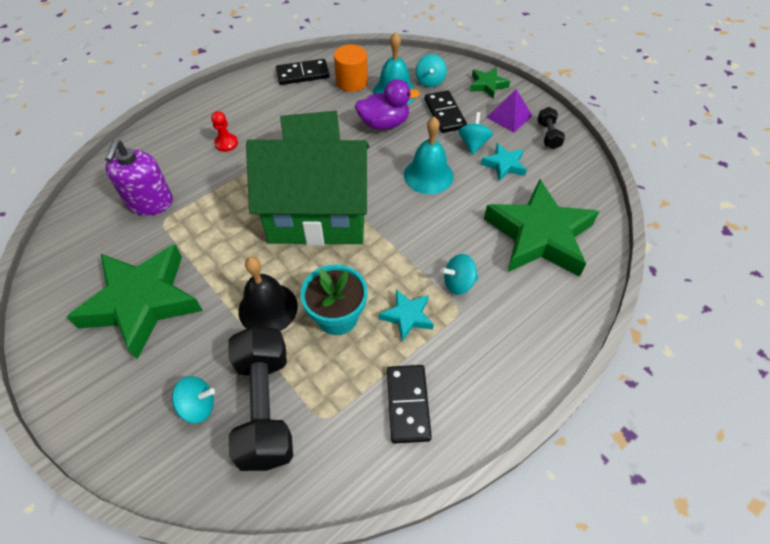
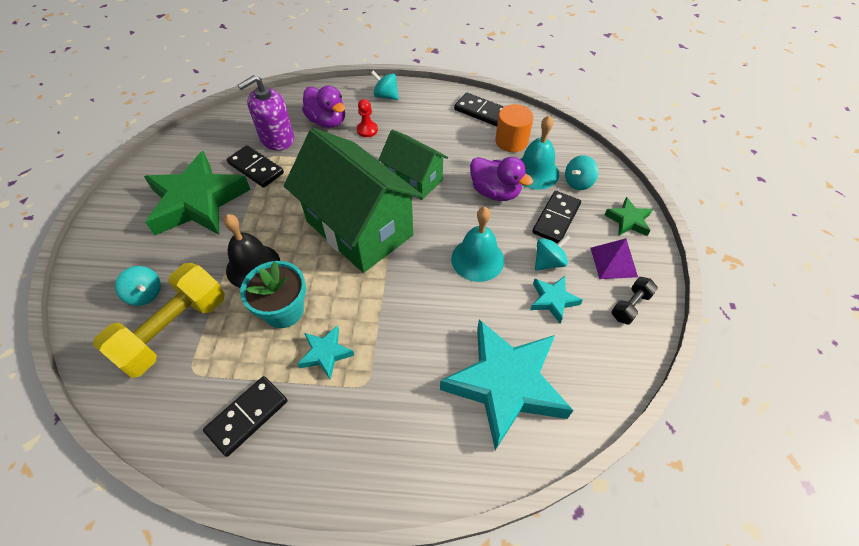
camera: 45 degrees right, 0 degrees up
black dumbbell [228,326,293,471] -> yellow dumbbell [93,263,225,378]
turquoise spinning top [440,254,478,295] -> turquoise spinning top moved to [371,71,399,100]
green star [484,179,600,277] -> turquoise star [440,320,574,450]
none -> black domino [227,145,284,188]
none -> purple duck [302,86,345,128]

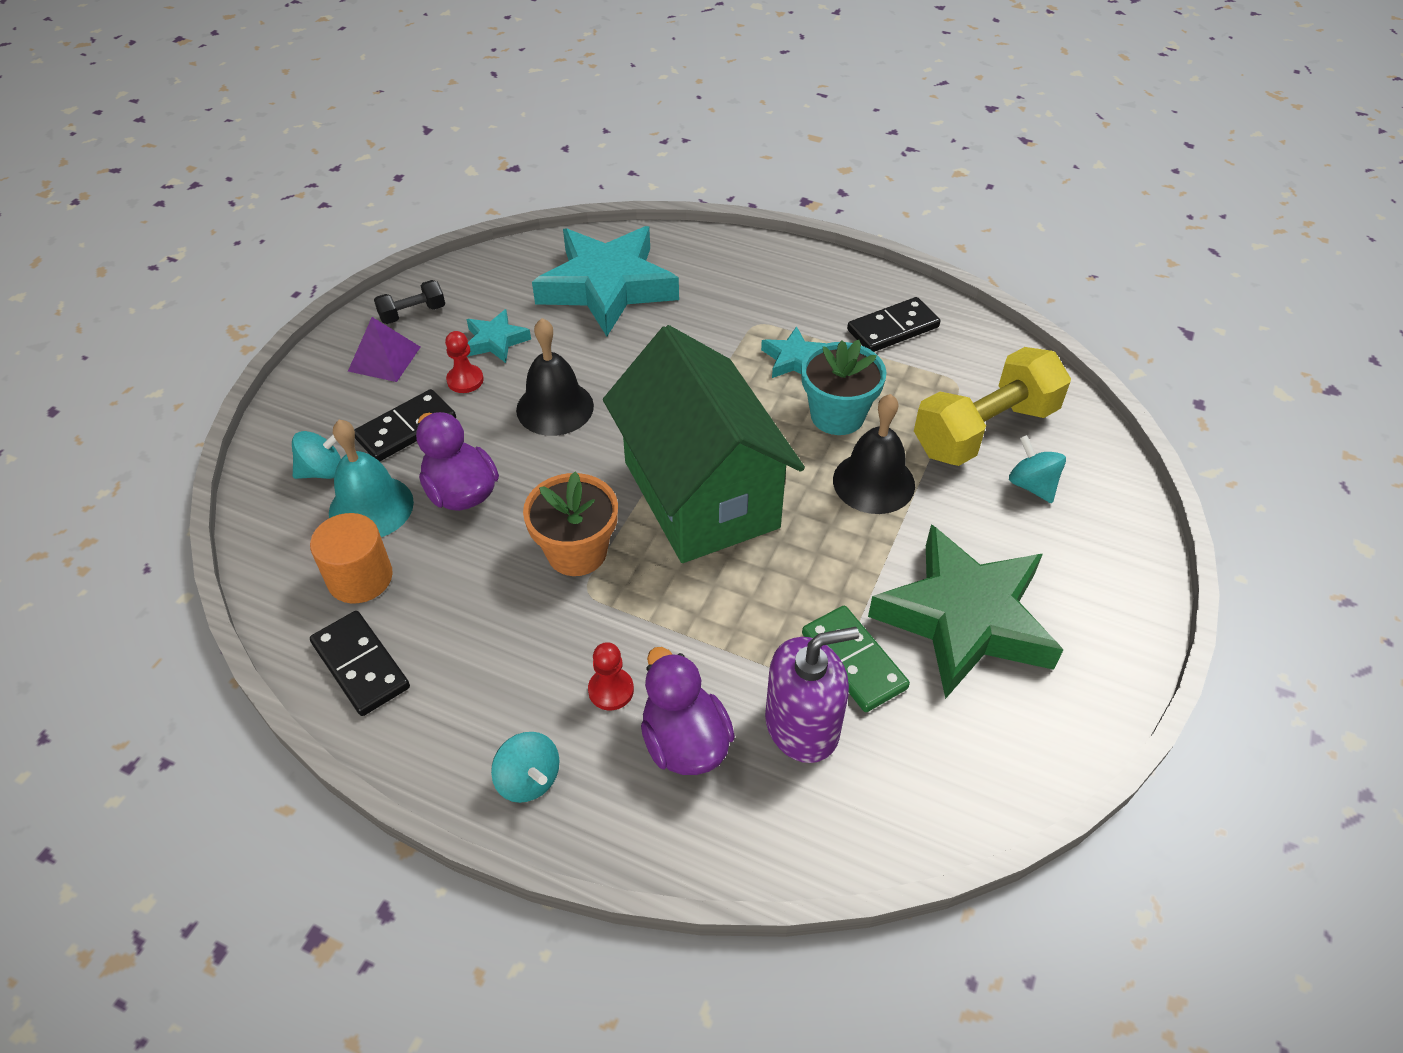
camera: 160 degrees left, 5 degrees down
black domino [227,145,284,188] -> green domino [802,605,910,712]
green house [379,130,448,200] -> orange flower pot [523,471,618,576]
turquoise bell [451,207,504,282] -> black bell [516,318,594,436]
turquoise spinning top [535,234,570,271] -> red pawn [445,331,484,393]
green star [605,197,653,236] -> none

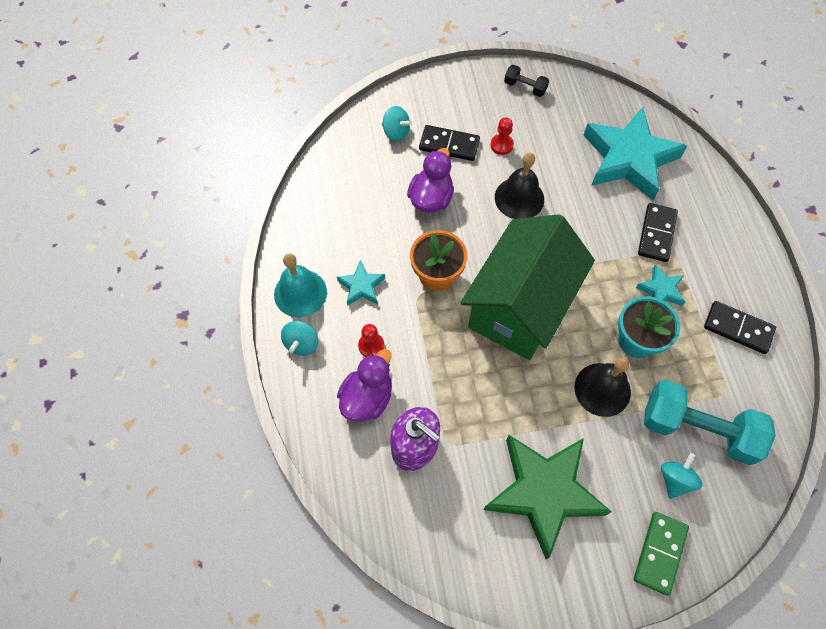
camera: 55 degrees right, 15 degrees up
orange cylinder [310,513,393,603] -> none
black domino [310,611,410,716] -> black domino moved to [638,203,678,262]
turquoise bell [329,420,414,537] -> turquoise bell moved to [274,254,327,317]
purple pyramid [348,317,420,382] -> none
turquoise star [467,309,531,363] -> turquoise star moved to [337,260,385,306]
green domino [802,605,910,712] -> green domino moved to [634,512,689,596]
yellow dumbbell [914,347,1071,466] -> turquoise dumbbell [644,380,775,465]

